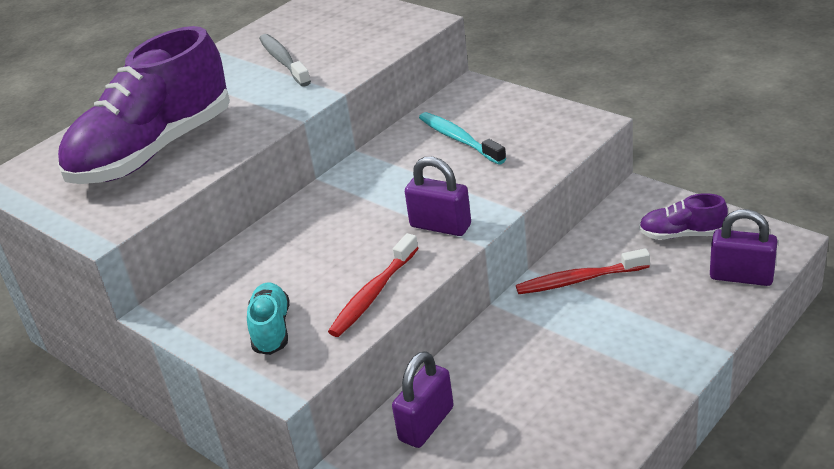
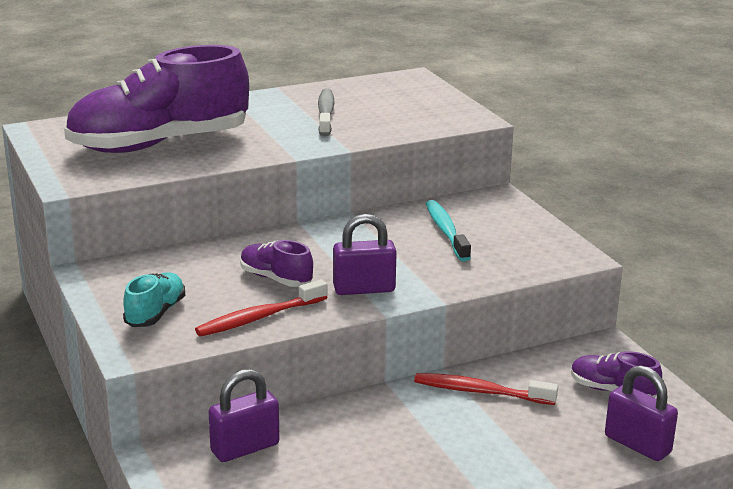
camera: 20 degrees right, 10 degrees down
purple padlock [405,157,471,236] -> purple padlock turned 60 degrees counterclockwise [333,214,397,295]
none -> purple shoe [240,240,313,287]

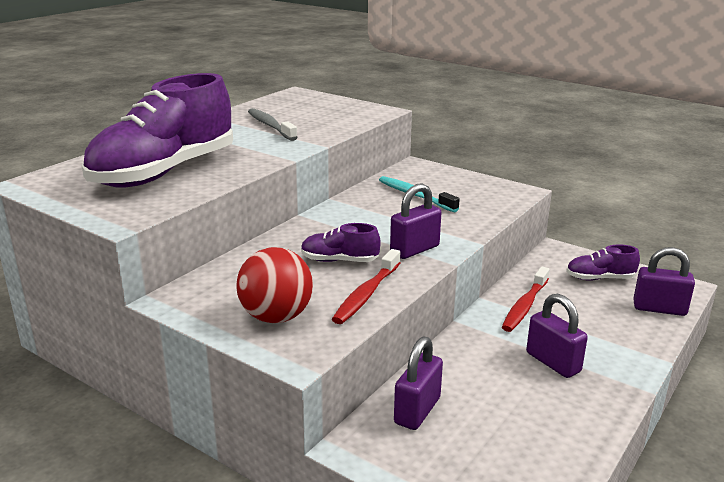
camera: 30 degrees left, 0 degrees up
turquoise shoe [123,272,185,327] -> red ball [237,247,313,323]
red toothbrush [414,373,558,405] -> red toothbrush turned 45 degrees counterclockwise [502,266,550,332]
none -> purple padlock [526,294,588,378]

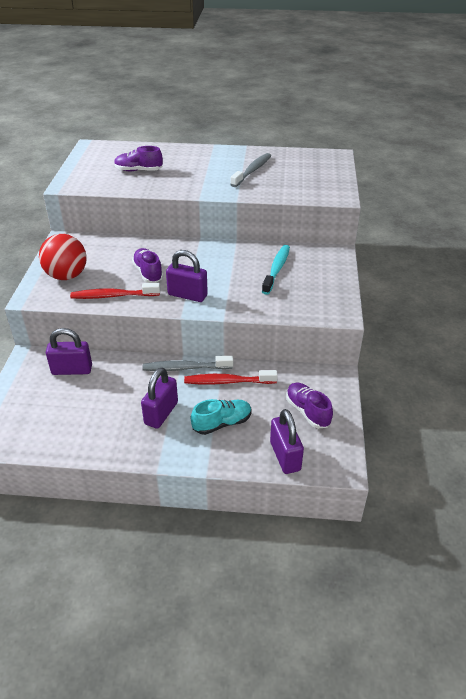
camera: 60 degrees right, 15 degrees up
purple shoe [82,73,233,188] -> purple shoe [114,146,163,171], size x0.43
none -> grey toothbrush [142,356,233,371]
none -> turquoise shoe [191,399,252,435]

